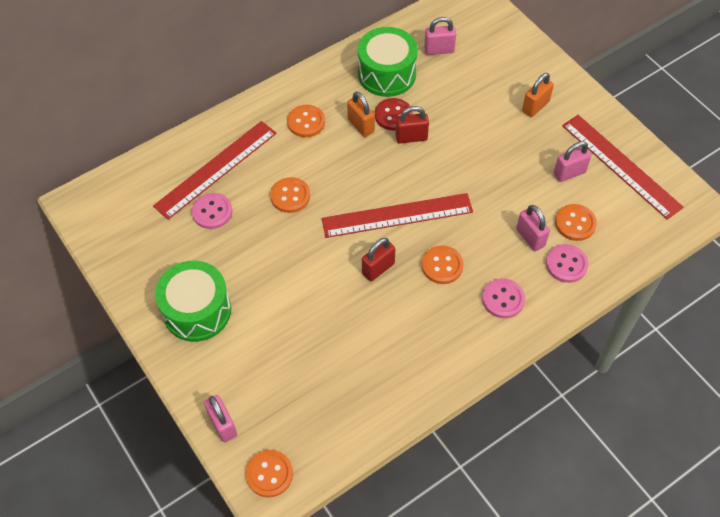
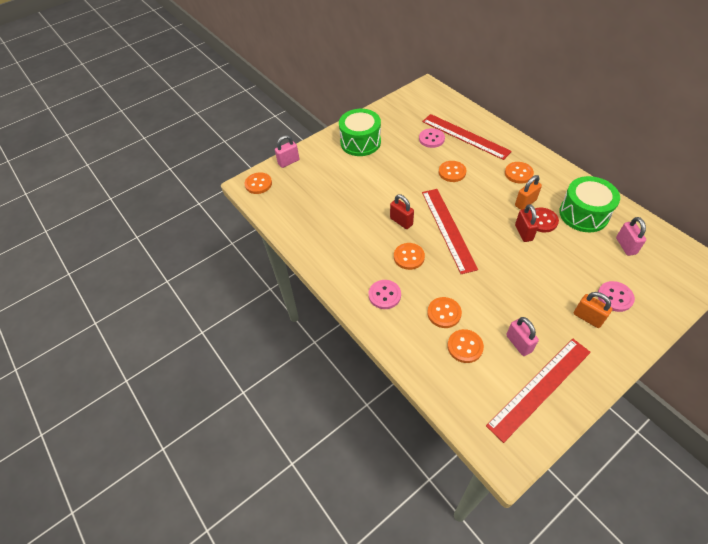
camera: 90 degrees right, 5 degrees down
pink padlock [516,205,550,251] -> orange button [427,297,462,328]
pink button [546,244,589,283] -> pink button moved to [598,281,635,312]

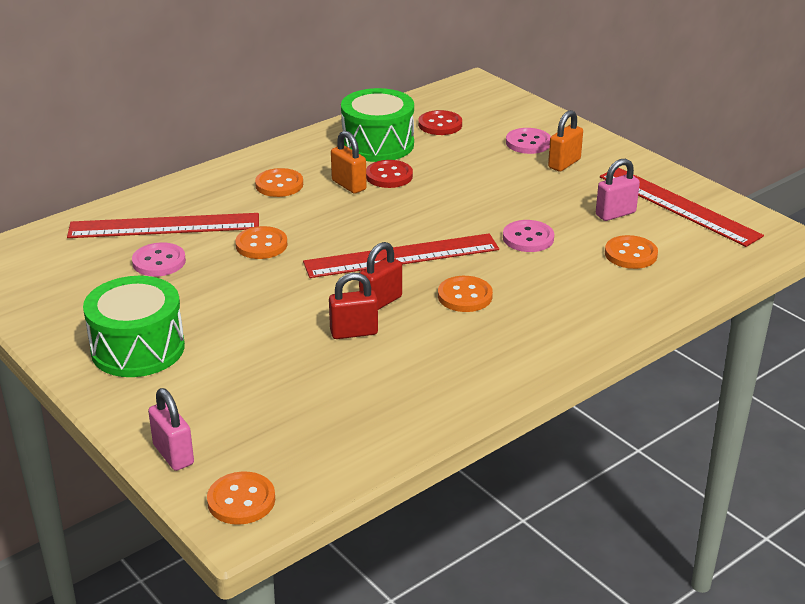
camera: 95 degrees left, 20 degrees down
pink button [369,280,401,309] -> pink button moved to [503,220,554,252]
red ruler [422,114,512,160] -> red ruler turned 45 degrees clockwise [67,213,259,238]
orange button [427,297,462,328] -> none
red padlock [515,204,539,242] -> red padlock moved to [329,273,378,339]
pink padlock [616,217,646,256] -> red button [418,110,462,135]

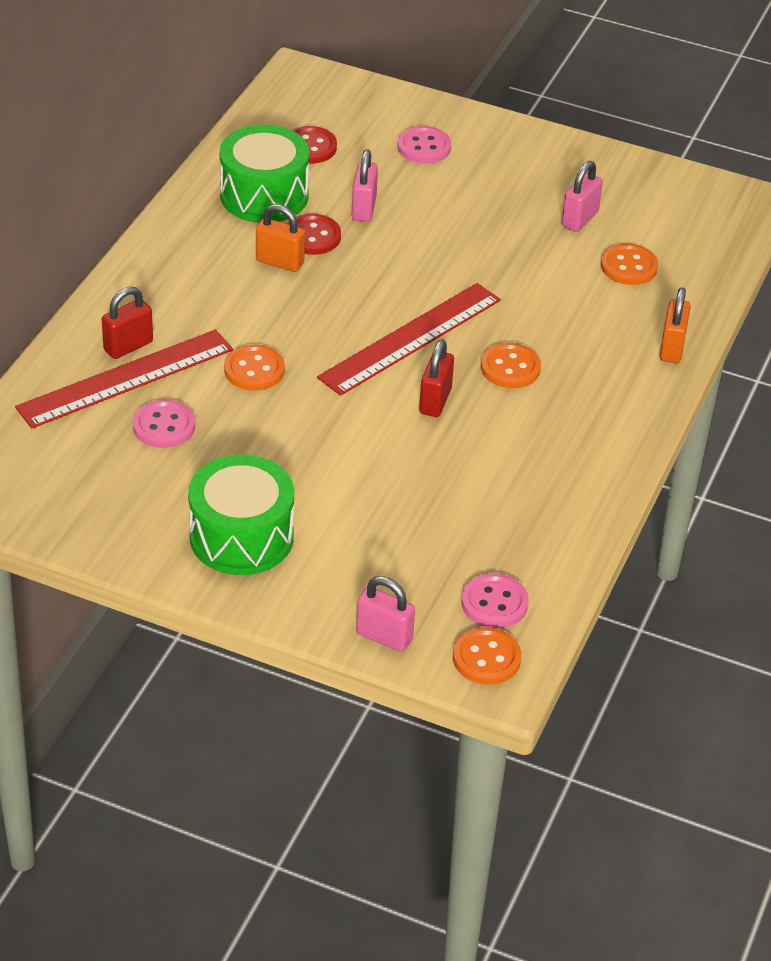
camera: 30 degrees left, 10 degrees up
orange button [255,168,303,197] -> none
red padlock [329,273,378,339] -> red padlock moved to [102,287,153,359]
pink button [503,220,554,252] -> pink button moved to [461,573,529,628]
orange padlock [548,110,583,172] -> orange padlock moved to [659,287,691,363]
red ruler [600,167,764,247] -> none
none -> pink padlock [352,149,378,222]

